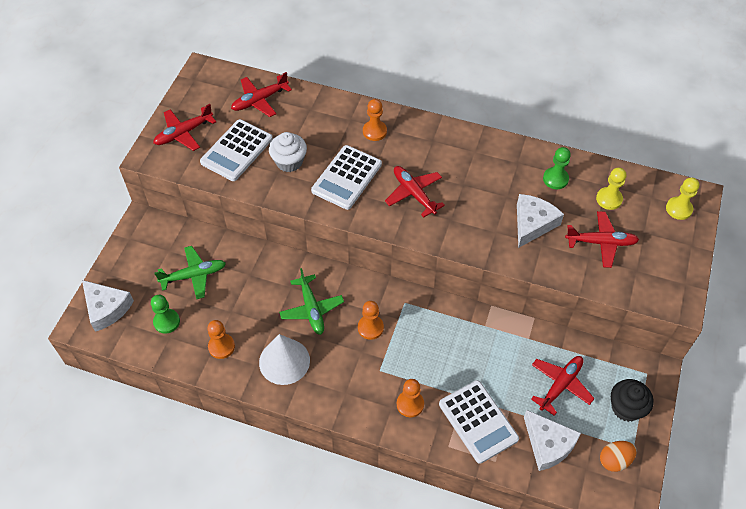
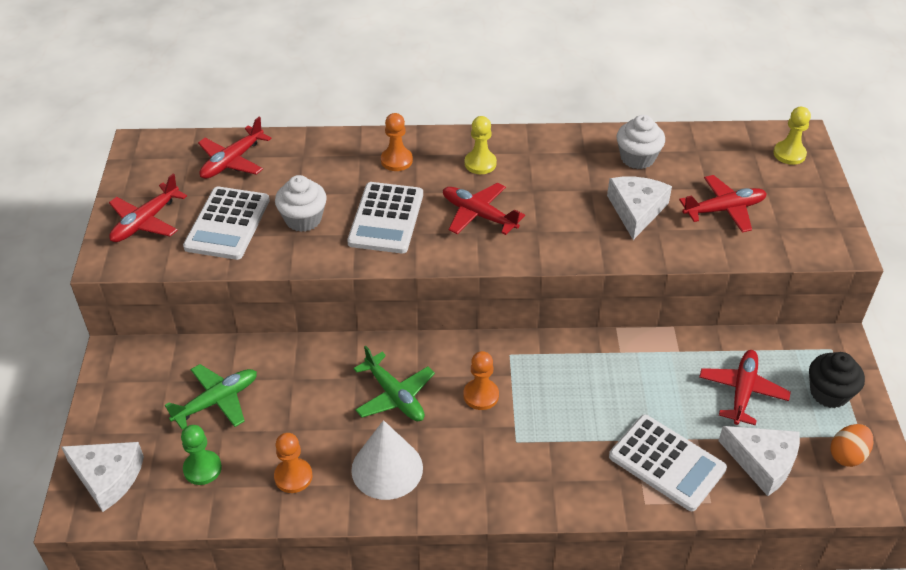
camera: 20 degrees left, 10 degrees down
orange pawn [397,379,424,417] -> none
green pawn [543,147,571,189] -> white cupcake [617,115,665,169]
yellow pawn [596,168,627,210] -> yellow pawn moved to [465,116,497,174]

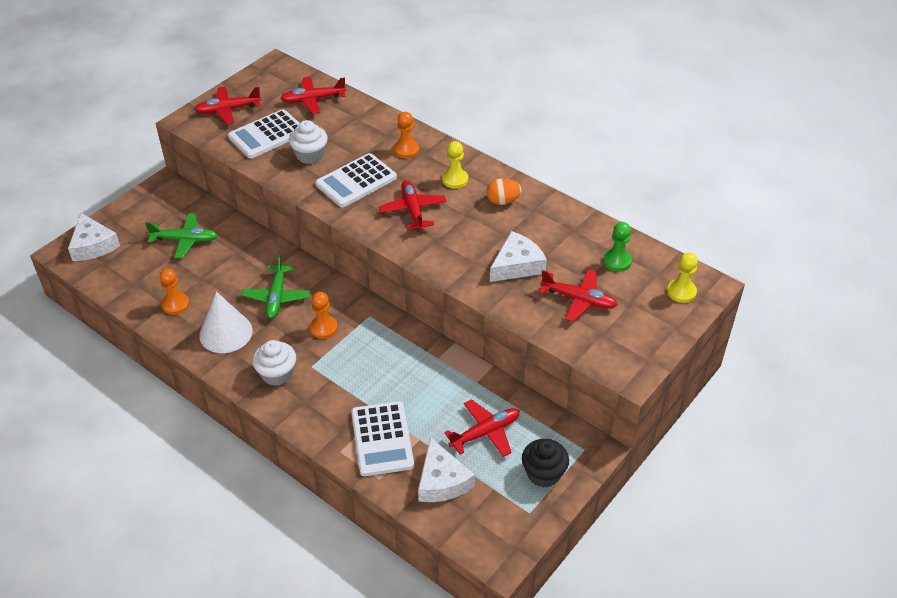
camera: 40 degrees right, 0 degrees up
green pawn [181,425,222,485] -> green pawn moved to [603,222,632,271]
white cupcake [617,115,665,169] -> white cupcake moved to [252,340,296,386]
orange egg [830,424,873,467] -> orange egg moved to [486,178,522,205]

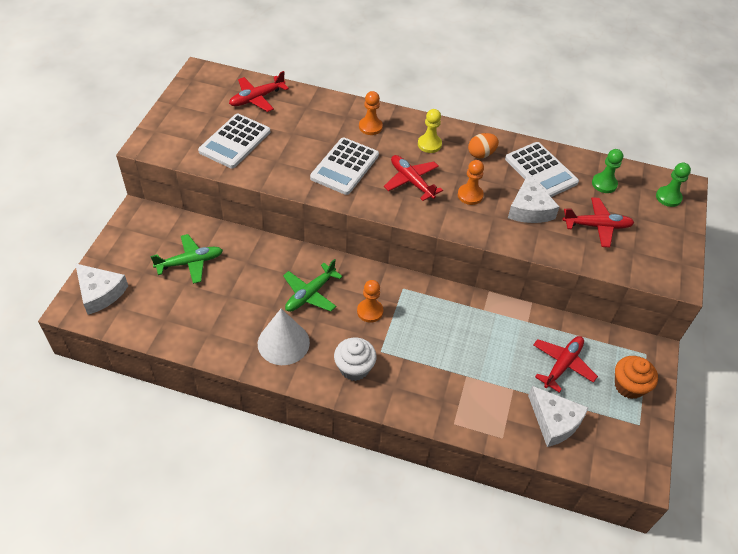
camera: 25 degrees left, 5 degrees up
orange pawn [160,268,190,315] -> orange pawn moved to [458,160,484,205]
red plane [194,87,261,124] -> none
green plane [242,254,310,318] -> green plane turned 60 degrees clockwise [283,259,343,312]
white cupcake [289,120,328,164] -> none
white calculator [351,401,414,476] -> white calculator moved to [505,142,579,197]
white cheese [490,231,547,282] -> white cheese turned 150 degrees clockwise [508,173,560,223]
black cupcake [522,439,569,487] -> orange cupcake [615,356,658,399]
yellow pawn [667,253,698,303] -> green pawn [656,162,691,207]

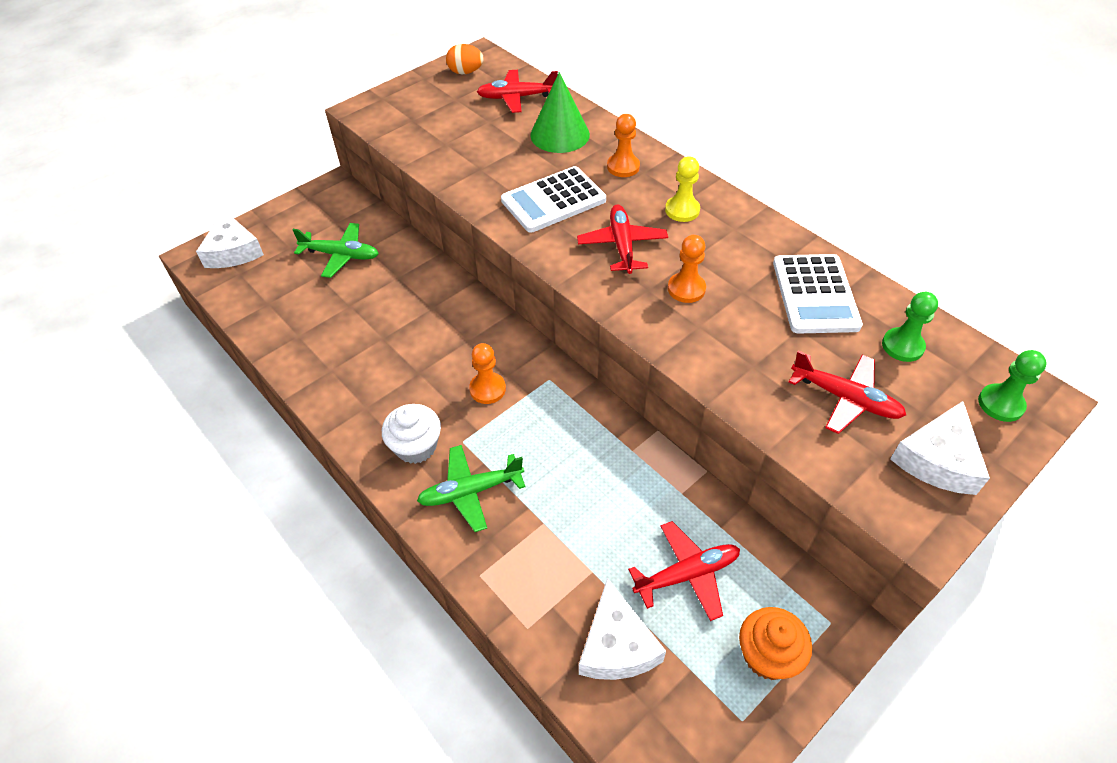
camera: 35 degrees right, 0 degrees up
white calculator [198,114,270,169] -> none
white cone [258,309,310,365] -> none
green plane [283,259,343,312] -> green plane moved to [417,445,526,532]
orange egg [468,133,499,159] -> orange egg moved to [446,44,484,74]
white cheese [508,173,560,223] -> white cheese moved to [890,401,990,495]
none -> green cone [530,72,590,153]

